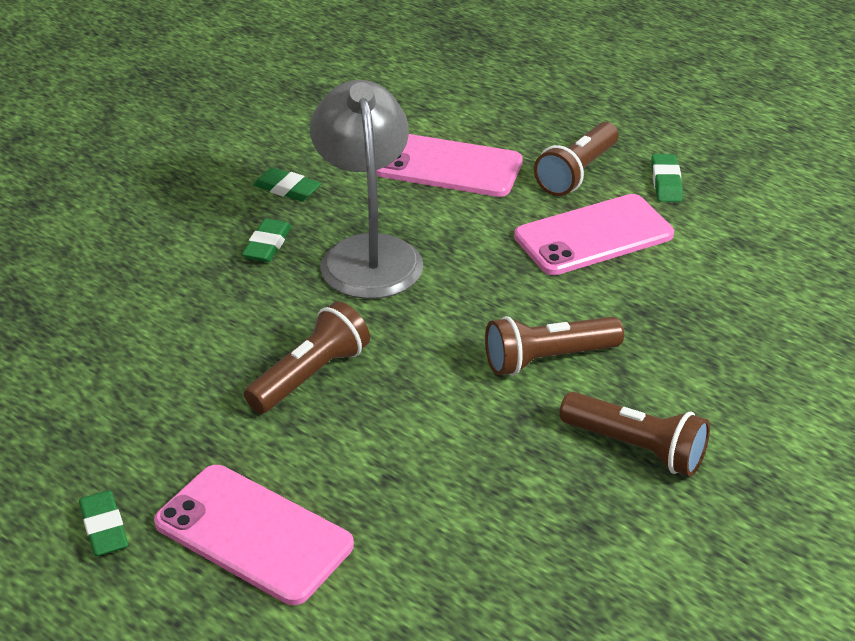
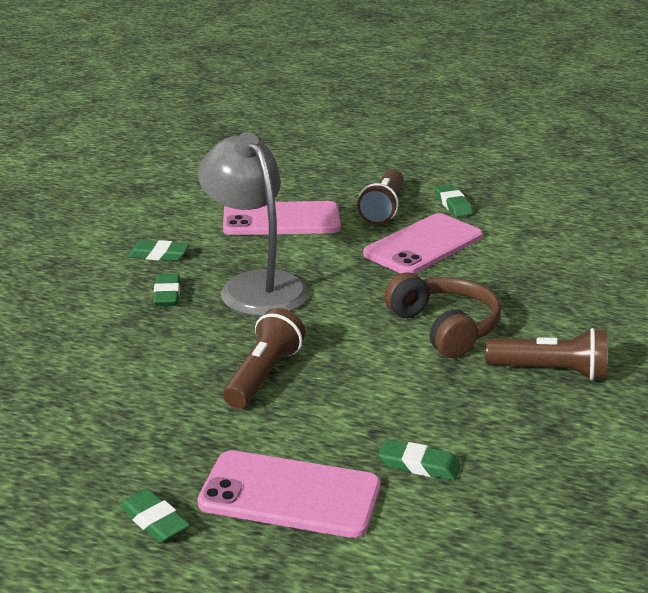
camera: 20 degrees left, 10 degrees down
brown flashlight [485,316,624,376] -> brown headphones [384,272,501,358]
none -> green eraser [379,439,461,481]

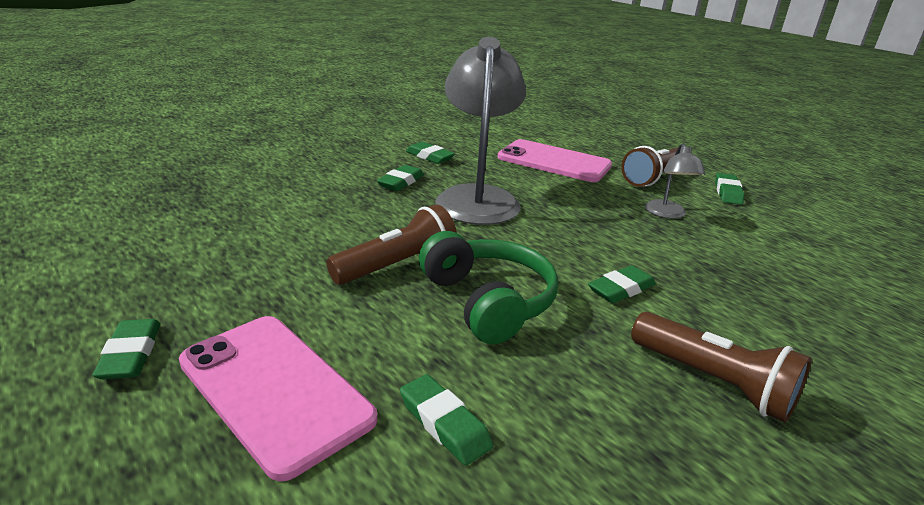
camera: 30 degrees right, 0 degrees up
pink phone [363,213,483,274] -> grey lamp [645,144,705,219]
brown headphones [384,272,501,358] -> green eraser [588,265,656,303]
none -> green headphones [419,231,558,344]

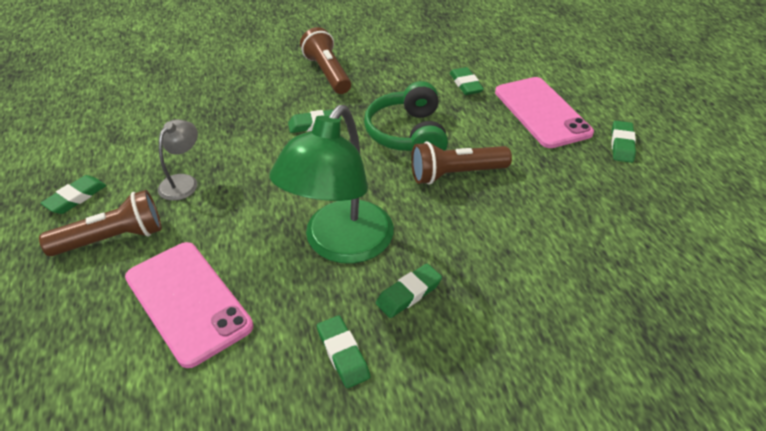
camera: 155 degrees left, 15 degrees up
grey lamp [435,37,526,225] -> green lamp [270,105,394,264]

